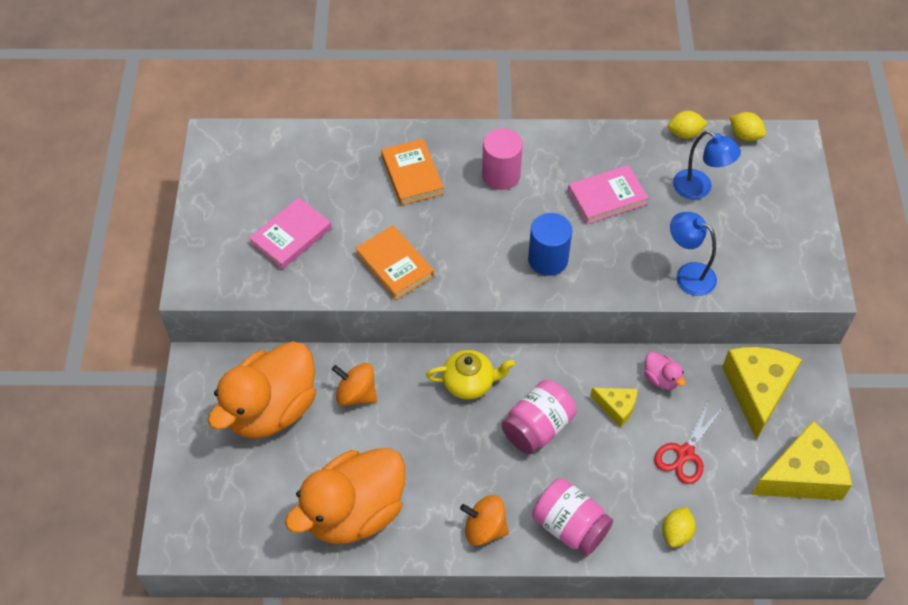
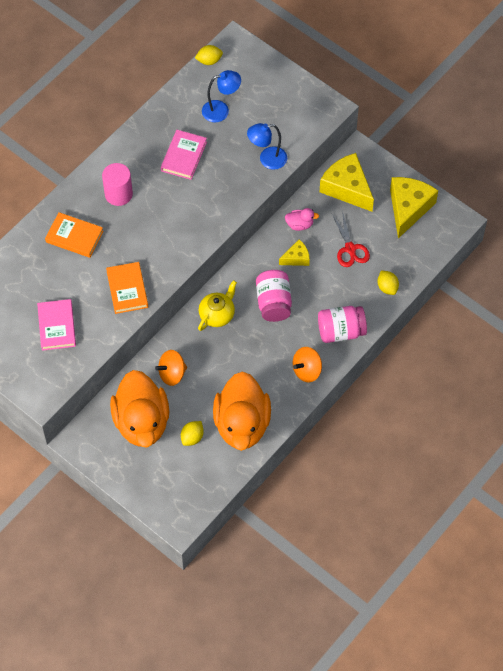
camera: 50 degrees left, 5 degrees up
orange book [355,225,434,300] -> orange book turned 75 degrees clockwise [106,262,148,314]
blue cylinder [528,213,572,276] -> none
yellow lemon [668,111,707,139] -> yellow lemon moved to [181,421,204,446]

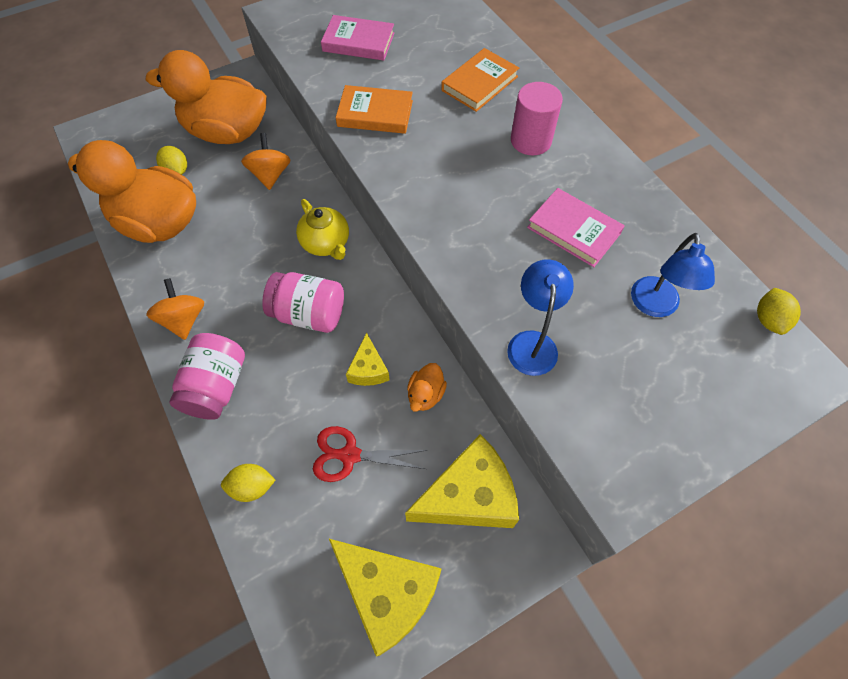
camera: 110 degrees right, 0 degrees up
pink duck [285,208,319,231] -> orange duck [407,363,447,412]

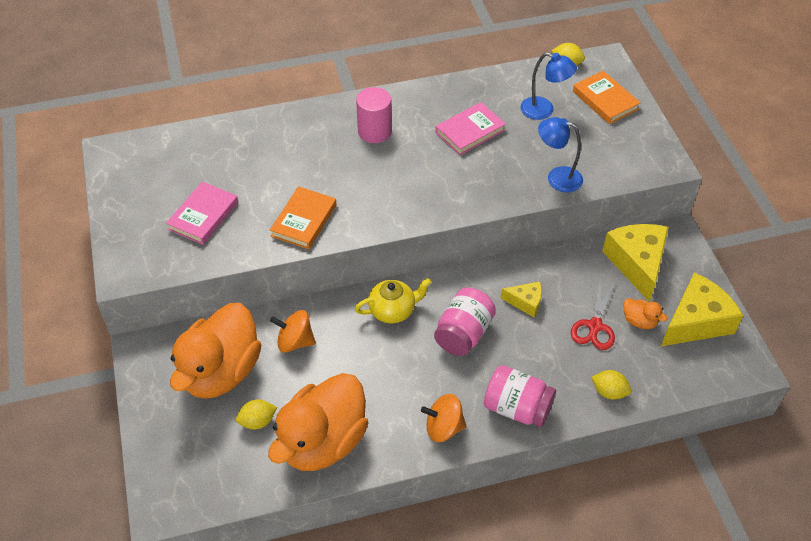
camera: 75 degrees left, 10 degrees down
yellow lemon [221,464,275,502] -> yellow lemon turned 75 degrees counterclockwise [591,370,631,400]
orange duck [407,363,447,412] -> orange duck moved to [623,298,668,329]
orange book [441,48,519,112] -> orange book moved to [573,71,640,124]

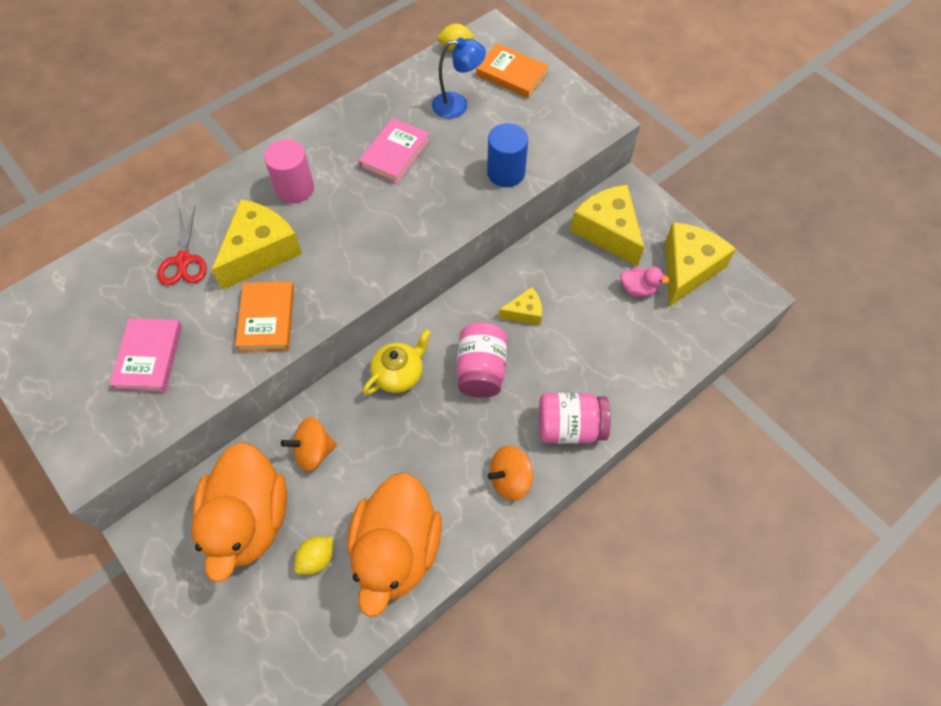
camera: 25 degrees left, 10 degrees up
blue lamp [538,117,583,192] -> blue cylinder [487,123,528,187]
red scissors [571,283,615,350] -> red scissors moved to [157,207,207,286]
yellow lemon [591,370,631,400] -> none
orange duck [623,298,668,329] -> pink duck [620,267,670,297]
none -> yellow cheese [212,199,302,290]

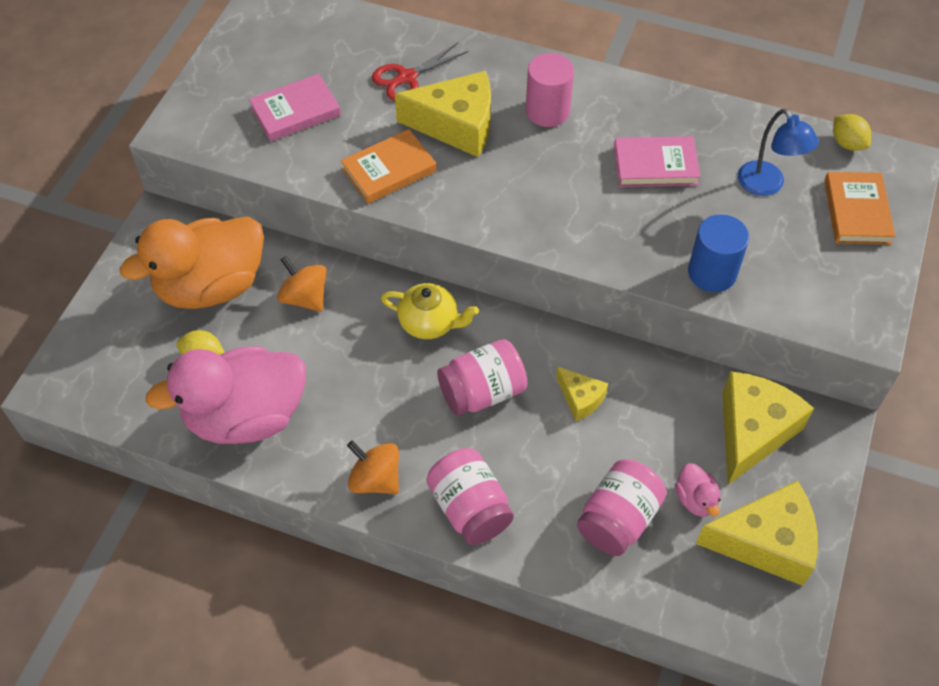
camera: 60 degrees right, 5 degrees down
orange duck [347,473,442,617] -> pink duck [145,346,306,444]
none -> pink jar [577,459,667,556]

